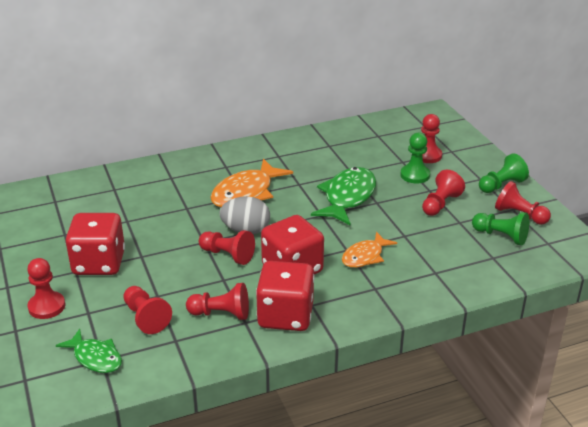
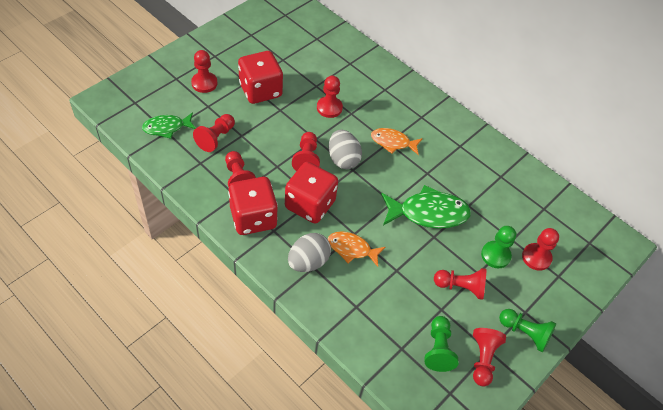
camera: 60 degrees right, 20 degrees up
green fish [56,329,122,373] -> green fish turned 60 degrees clockwise [142,112,196,139]
orange fish [211,158,293,207] -> orange fish [371,128,423,155], size x0.61
none -> grey egg [288,233,331,272]
none -> red pawn [317,75,343,118]

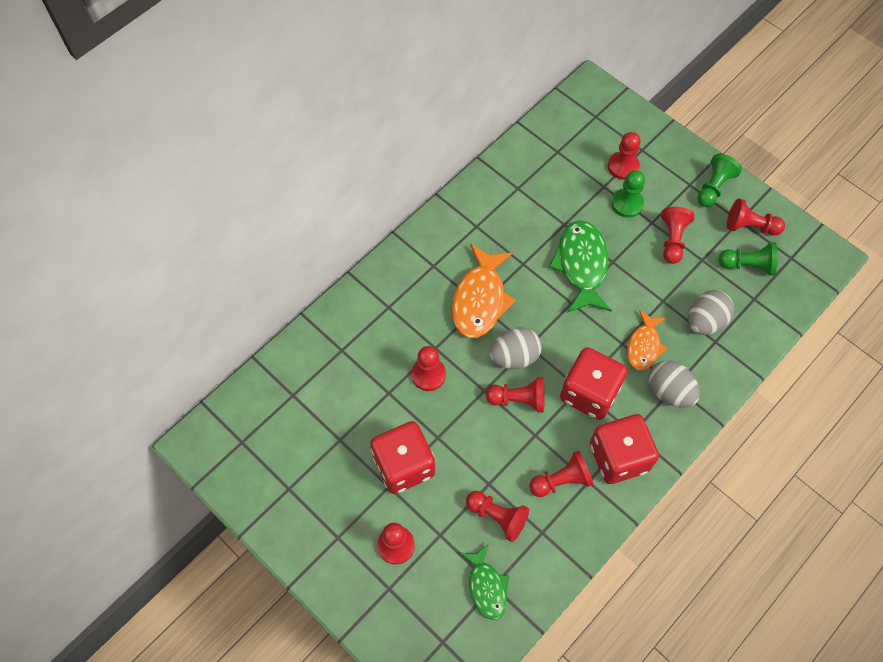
camera: 85 degrees left, 10 degrees up
orange fish [371,128,423,155] -> orange fish [452,244,516,338], size x1.63
none -> grey egg [688,290,734,335]

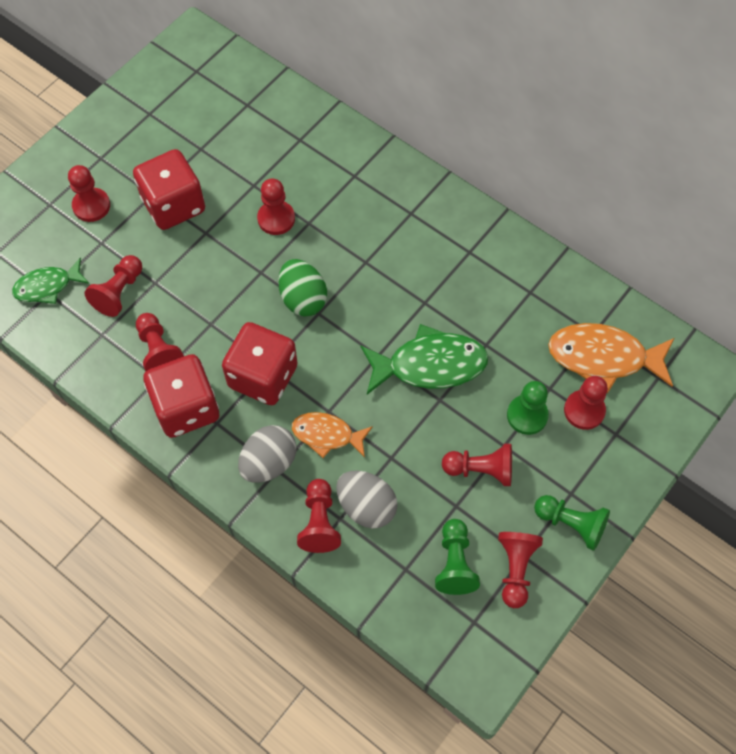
camera: 85 degrees right, 0 degrees up
orange fish [452,244,516,338] -> orange fish moved to [548,323,674,393]
red pawn [486,377,545,413] -> red pawn moved to [297,479,341,553]
grey egg [489,327,542,369] -> green egg [278,259,327,316]

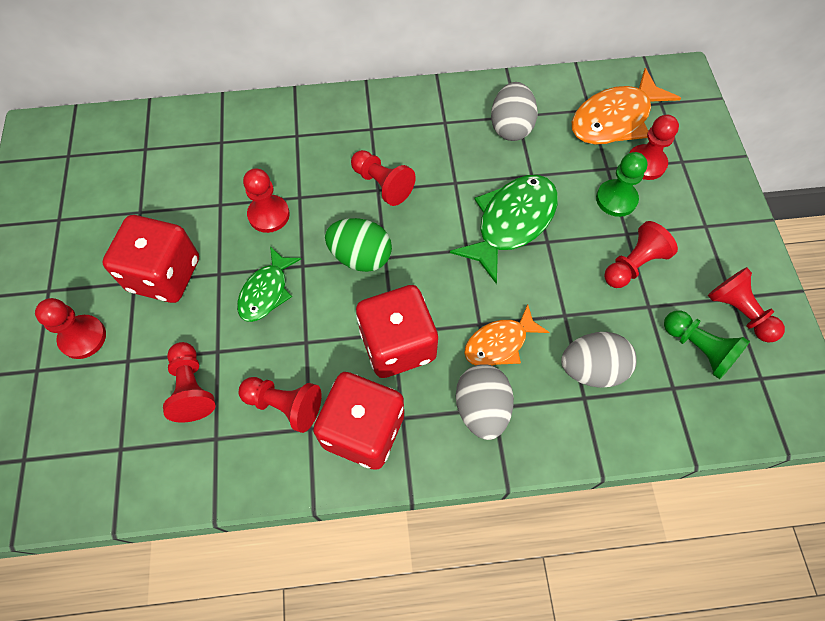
camera: 45 degrees left, 0 degrees up
green fish [12,258,89,304] -> green fish moved to [237,247,301,322]
red pawn [297,479,341,553] -> red pawn moved to [351,150,416,206]
green pawn [534,495,610,551] -> none
none -> grey egg [491,82,538,141]

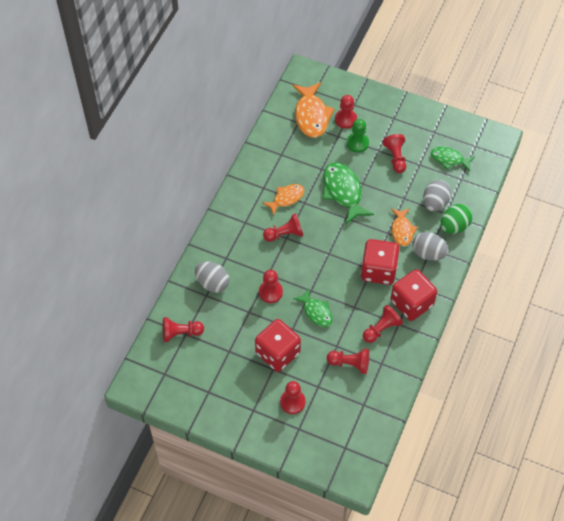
camera: 60 degrees left, 5 degrees down
green egg [325,218,392,272] -> green egg moved to [440,204,473,234]
grey egg [491,82,538,141] -> grey egg moved to [195,261,229,293]
green pawn [664,310,750,379] -> green fish [431,147,475,171]
red pawn [708,267,785,343] -> red pawn moved to [163,317,204,342]
none -> orange fish [263,184,304,216]

